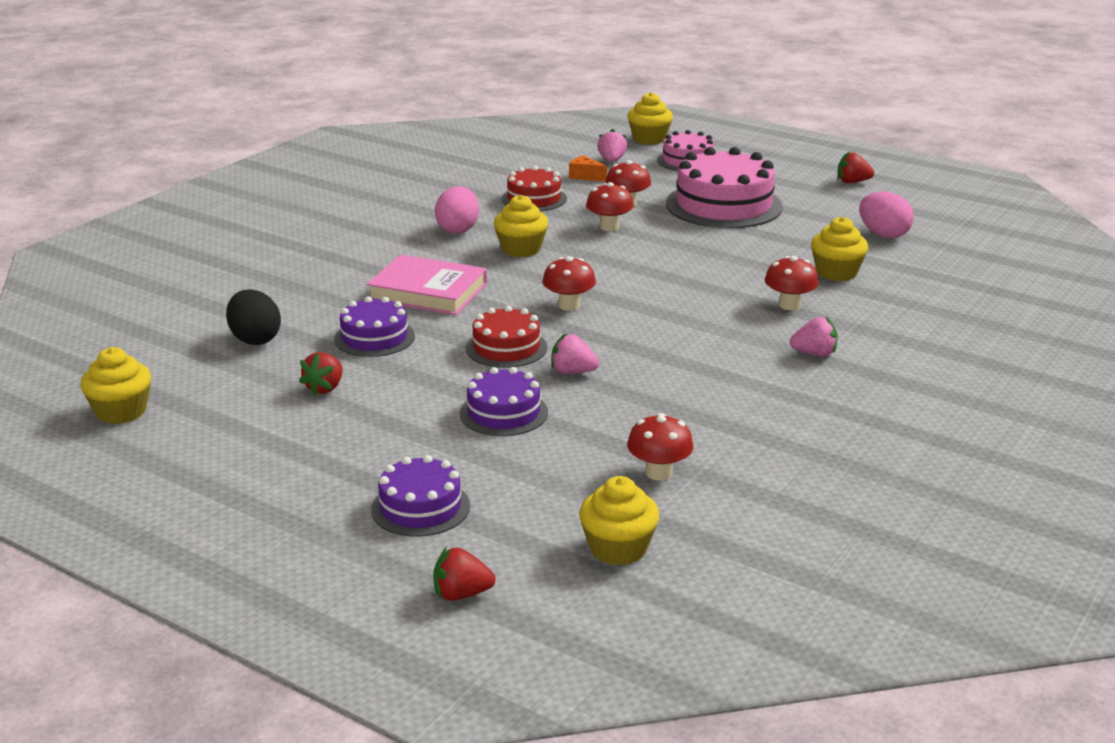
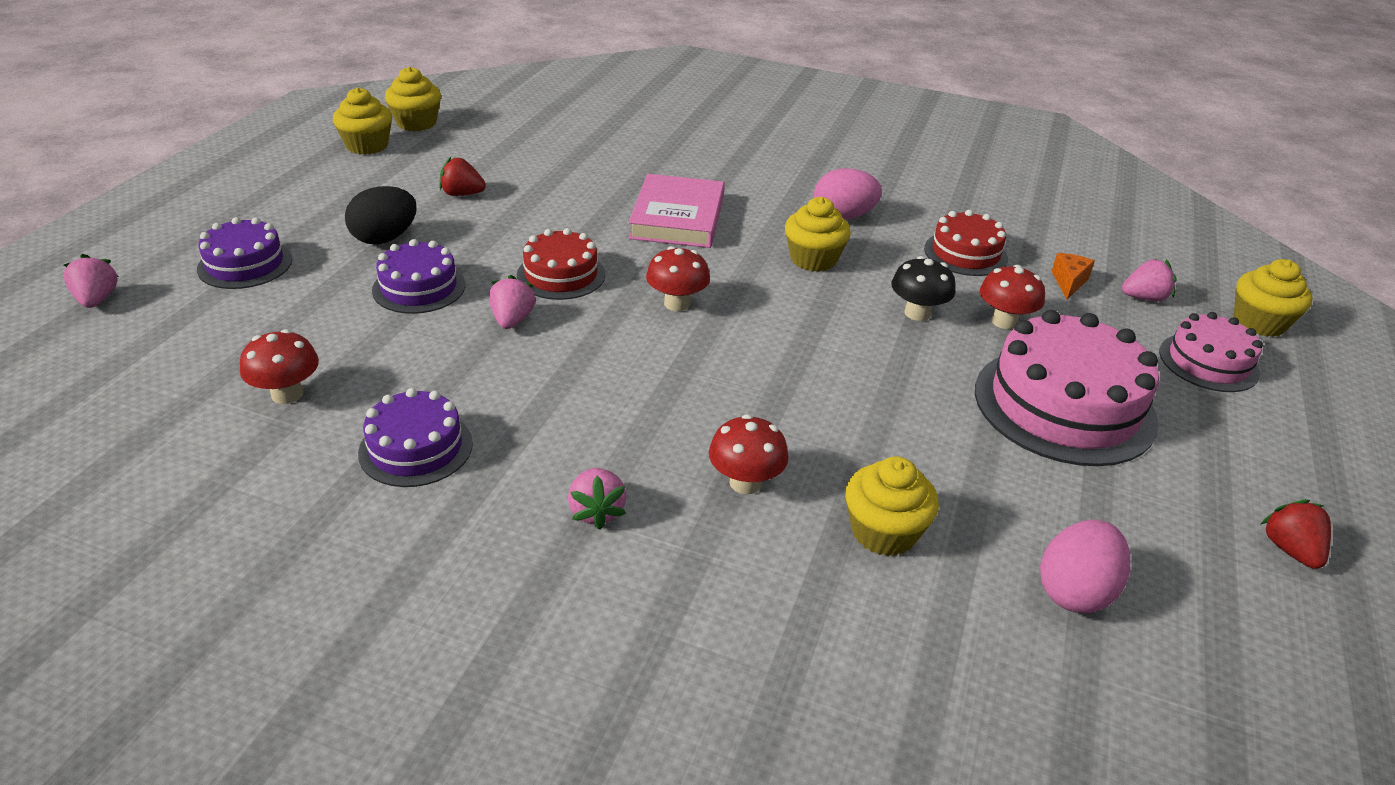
camera: 75 degrees right, 10 degrees up
black egg [226,289,281,345] -> black egg moved to [345,186,416,244]
purple cake [334,296,415,357] -> purple cake moved to [358,388,473,487]
red strawberry [433,547,496,601] -> pink strawberry [63,254,119,308]
yellow cupcake [579,476,659,565] -> yellow cupcake moved to [333,87,392,155]
red mushroom [586,182,634,231] -> black mushroom [891,256,955,321]

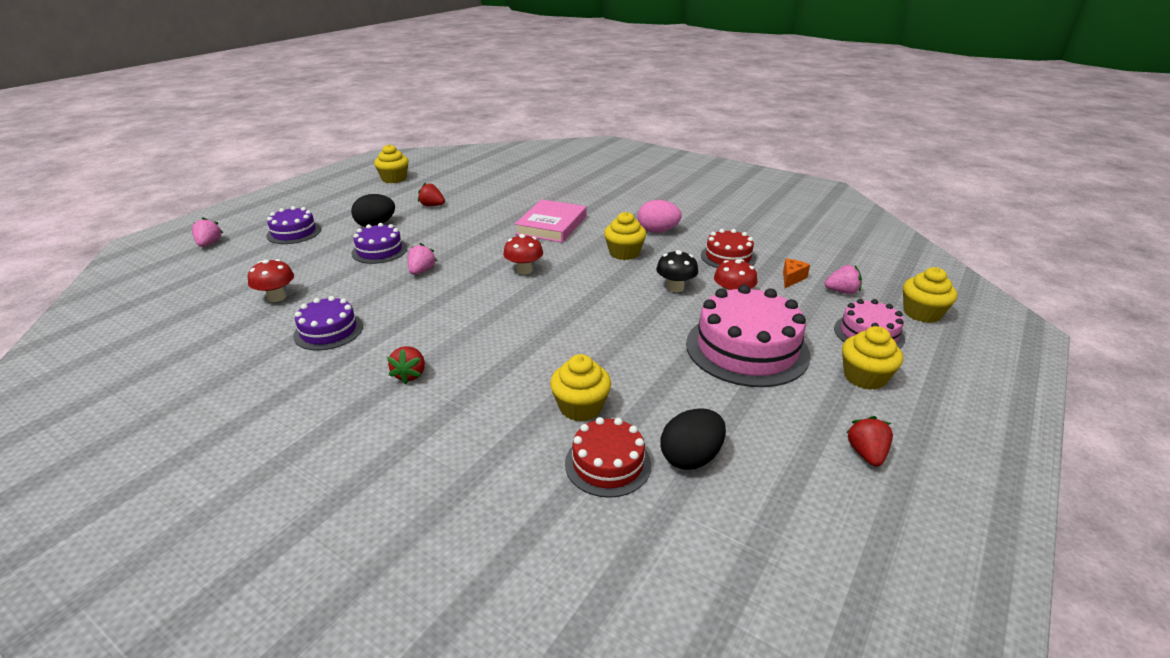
camera: 15 degrees right, 5 degrees down
yellow cupcake [385,67,441,131] -> yellow cupcake moved to [842,326,903,390]
red cake [517,228,605,300] -> red cake moved to [565,417,651,498]
pink strawberry [568,468,627,530] -> red strawberry [387,346,425,384]
red mushroom [709,414,789,495] -> none
pink egg [1040,520,1130,613] -> black egg [661,408,726,470]

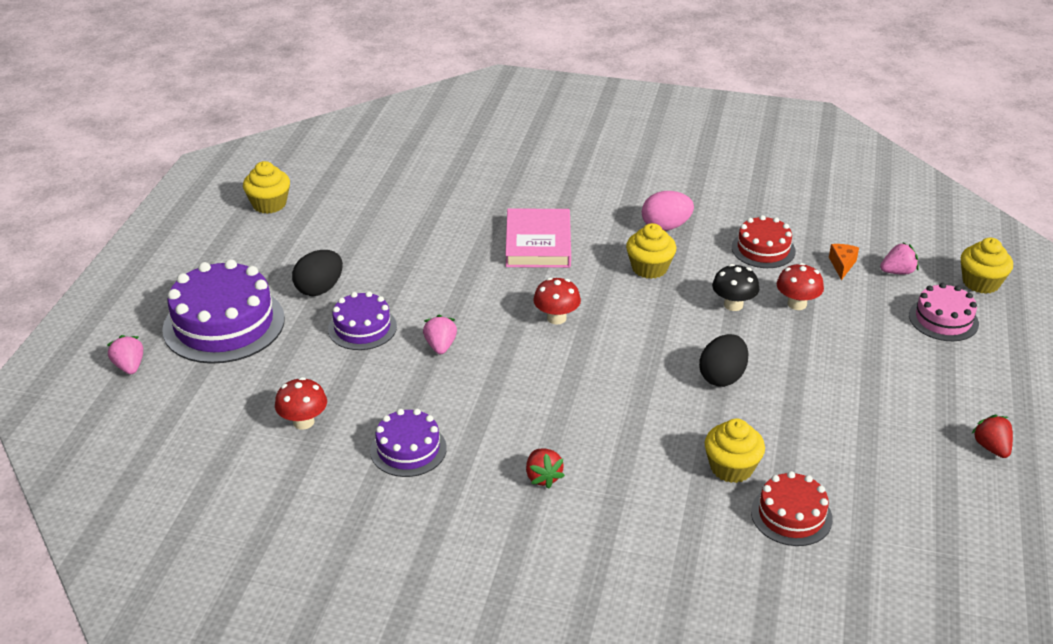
camera: 20 degrees left, 5 degrees up
purple cake [266,206,321,244] -> purple cake [162,259,285,364], size x1.76
red strawberry [418,182,445,206] -> none
black egg [661,408,726,470] -> black egg moved to [699,334,749,387]
pink cake [686,285,810,387] -> none
yellow cupcake [842,326,903,390] -> none

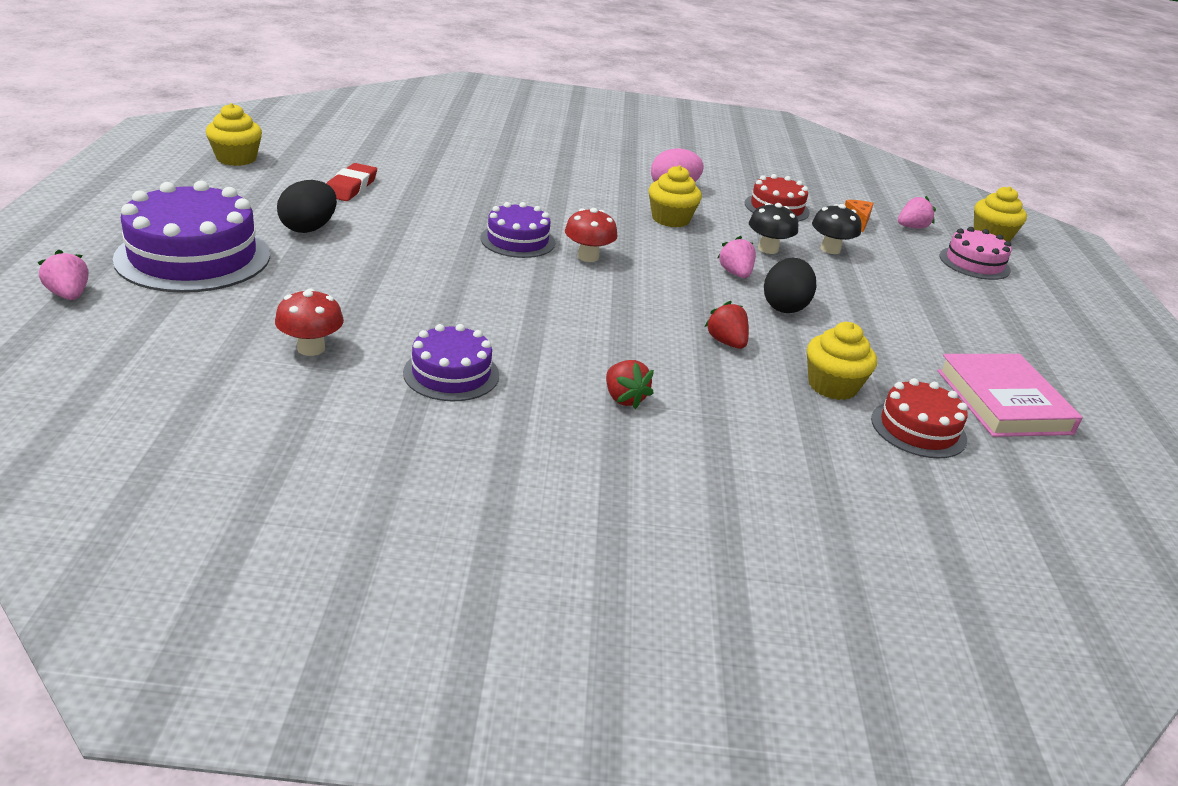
camera: 15 degrees left, 5 degrees down
purple cake [328,291,397,350] -> purple cake moved to [480,202,555,258]
pink strawberry [423,315,457,354] -> pink strawberry moved to [717,236,756,278]
pink book [505,208,571,268] -> pink book moved to [937,354,1083,437]
red mushroom [777,263,824,310] -> black mushroom [812,204,862,254]
red strawberry [971,415,1013,458] -> red strawberry moved to [704,301,749,349]
none -> red eraser [326,163,377,201]

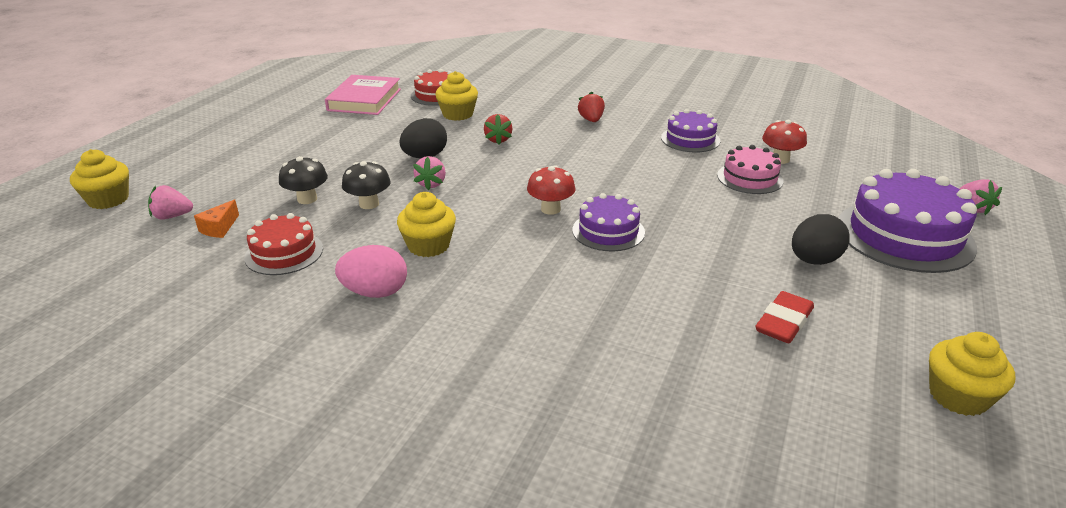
camera: 155 degrees left, 0 degrees up
pink cake [939,227,1012,280] -> pink cake moved to [717,145,784,194]

